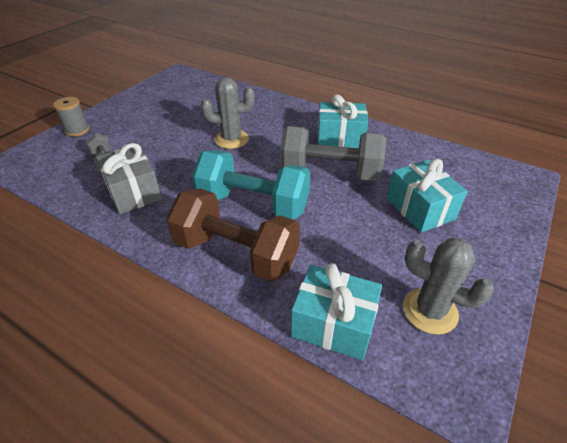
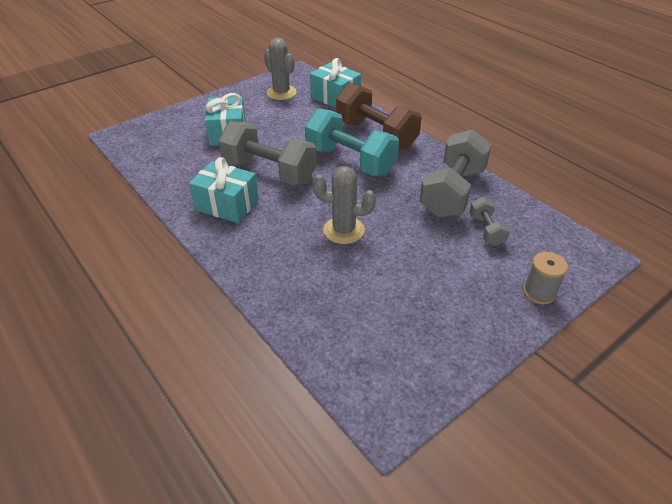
camera: 160 degrees left, 0 degrees up
grey gift [96,143,162,214] -> grey dumbbell [419,129,492,218]

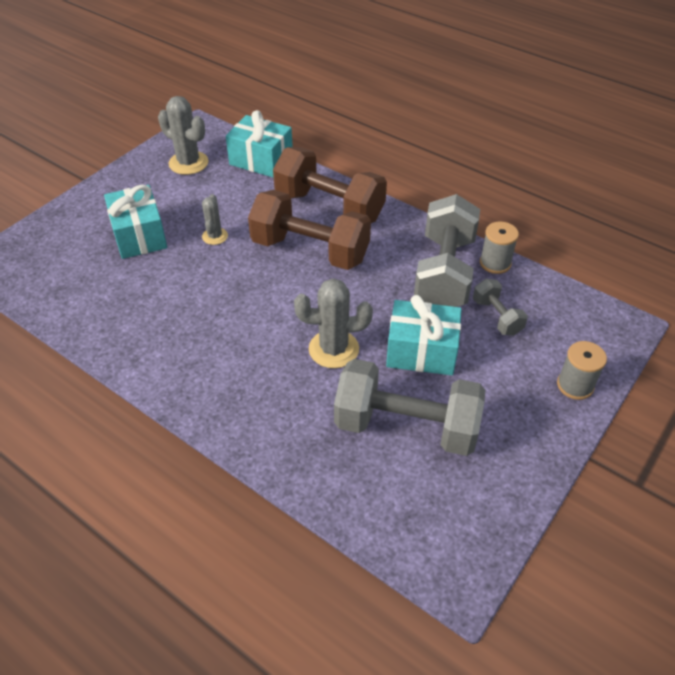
camera: 15 degrees left, 5 degrees up
turquoise gift [189,157,259,223] -> turquoise gift moved to [386,295,462,375]
grey dumbbell [218,121,317,186] -> grey dumbbell moved to [334,359,485,456]
turquoise dumbbell [305,108,399,176] -> brown dumbbell [248,190,371,270]
none -> grey cactus [202,194,228,245]
none -> grey spool [480,221,519,274]

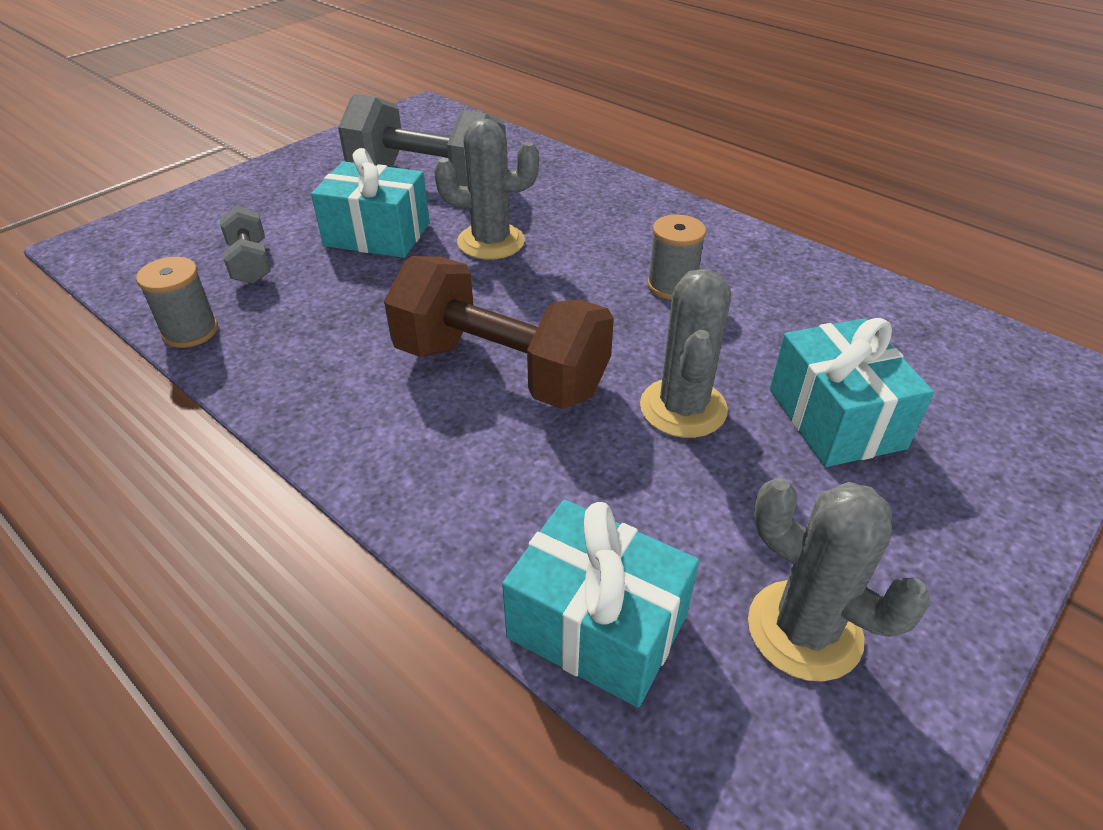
camera: 175 degrees left, 5 degrees down
grey cactus [202,194,228,245] -> grey cactus [640,269,731,438], size x1.69
brown dumbbell [273,147,387,223] -> none
grey dumbbell [414,194,480,307] -> none
grey spool [557,341,607,400] -> grey spool moved to [647,215,706,300]

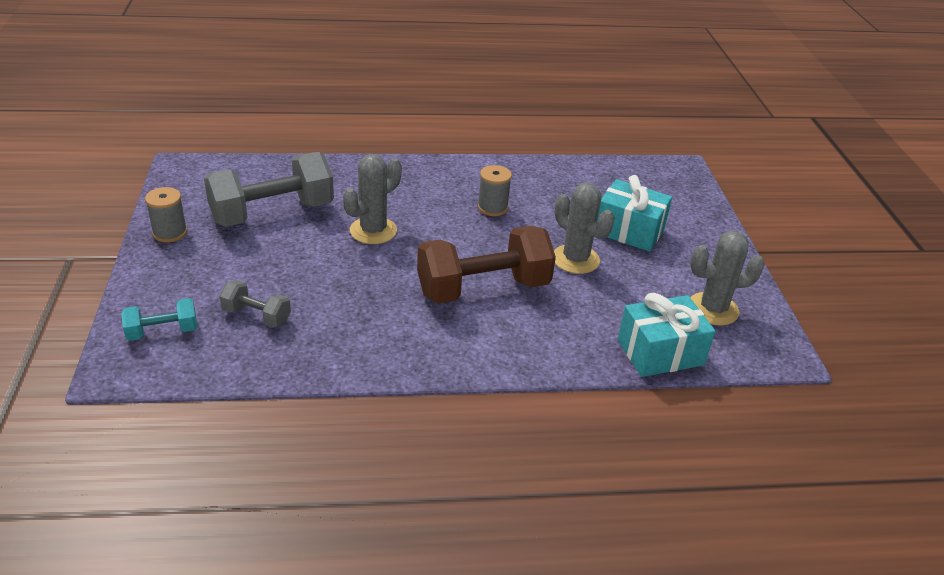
camera: 50 degrees left, 5 degrees down
grey spool [136,257,218,348] -> grey spool moved to [145,187,187,242]
turquoise gift [311,148,430,258] -> none
none -> turquoise dumbbell [121,298,197,341]

